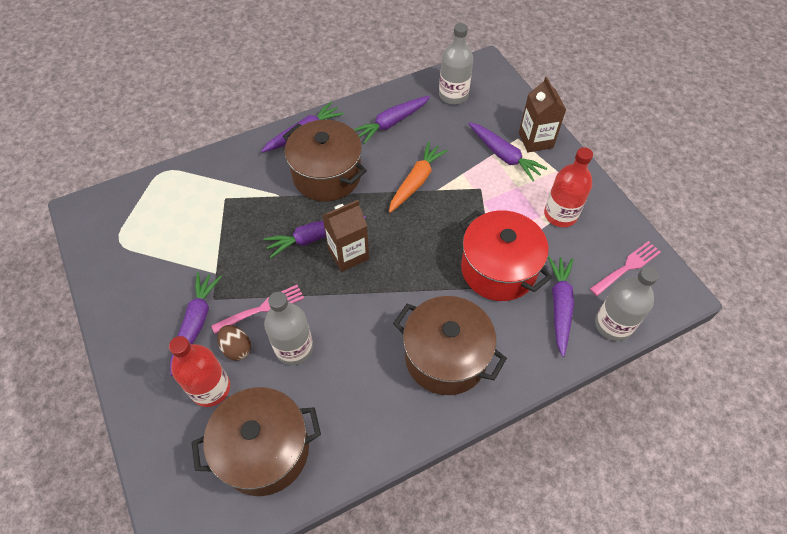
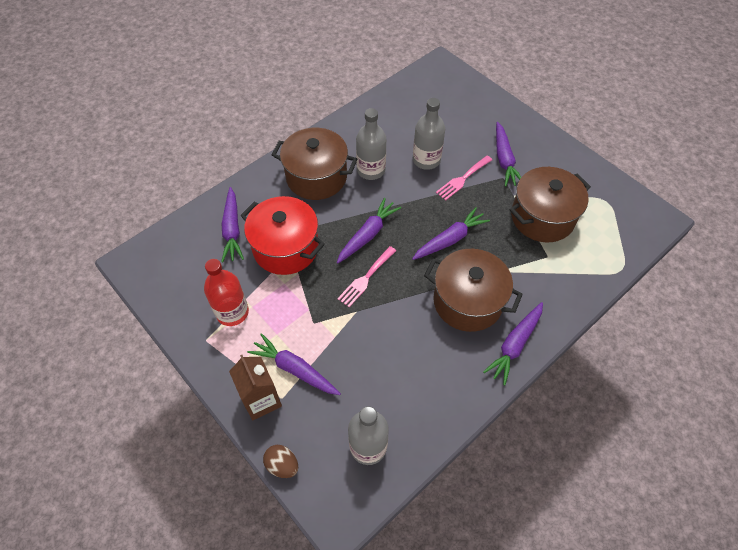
camera: 165 degrees right, 0 degrees up
red bottle [169,336,230,407] -> none
brown pot [191,387,321,496] -> brown pot moved to [509,167,591,243]
brown egg [217,325,251,361] -> brown egg moved to [263,445,298,478]
brown carton [322,200,369,272] -> none
purple carrot [353,95,430,144] -> purple carrot moved to [337,198,401,264]
orange carrot [389,142,448,213] -> none
pink fork [590,241,661,296] -> pink fork moved to [337,246,396,307]
grey bottle [595,266,659,341] -> grey bottle moved to [356,108,386,180]

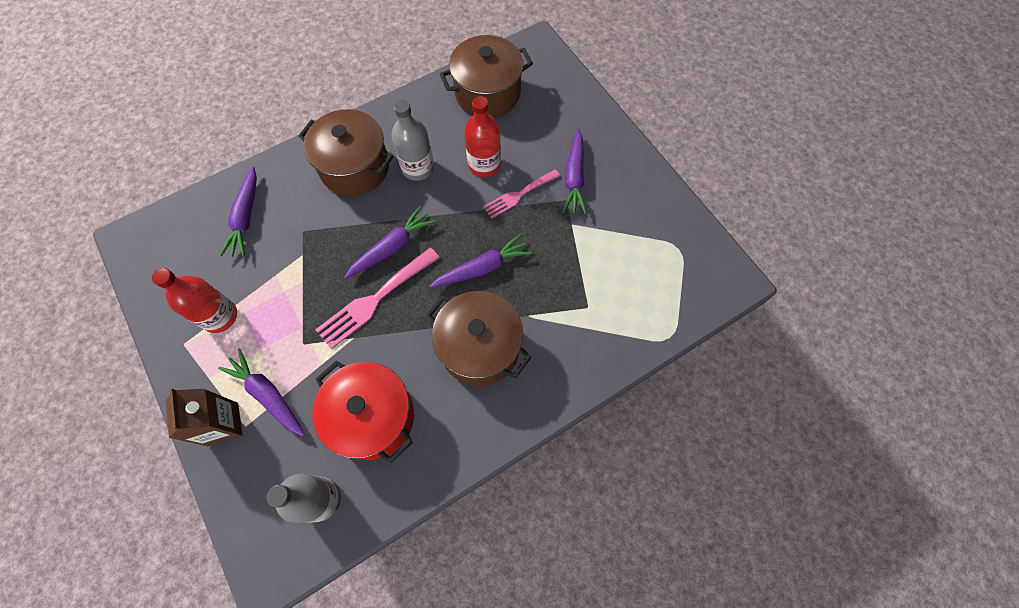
camera: 10 degrees right, 10 degrees up
red pot [241,196,325,275] -> red pot moved to [312,360,414,463]
brown egg [263,445,298,478] -> none
pink fork [337,246,396,307] -> pink fork [315,247,440,349], size x1.53
grey bottle [413,98,445,170] -> red bottle [464,96,501,177]
purple carrot [483,302,543,385] -> none
brown pot [509,167,591,243] -> brown pot moved to [440,35,533,118]

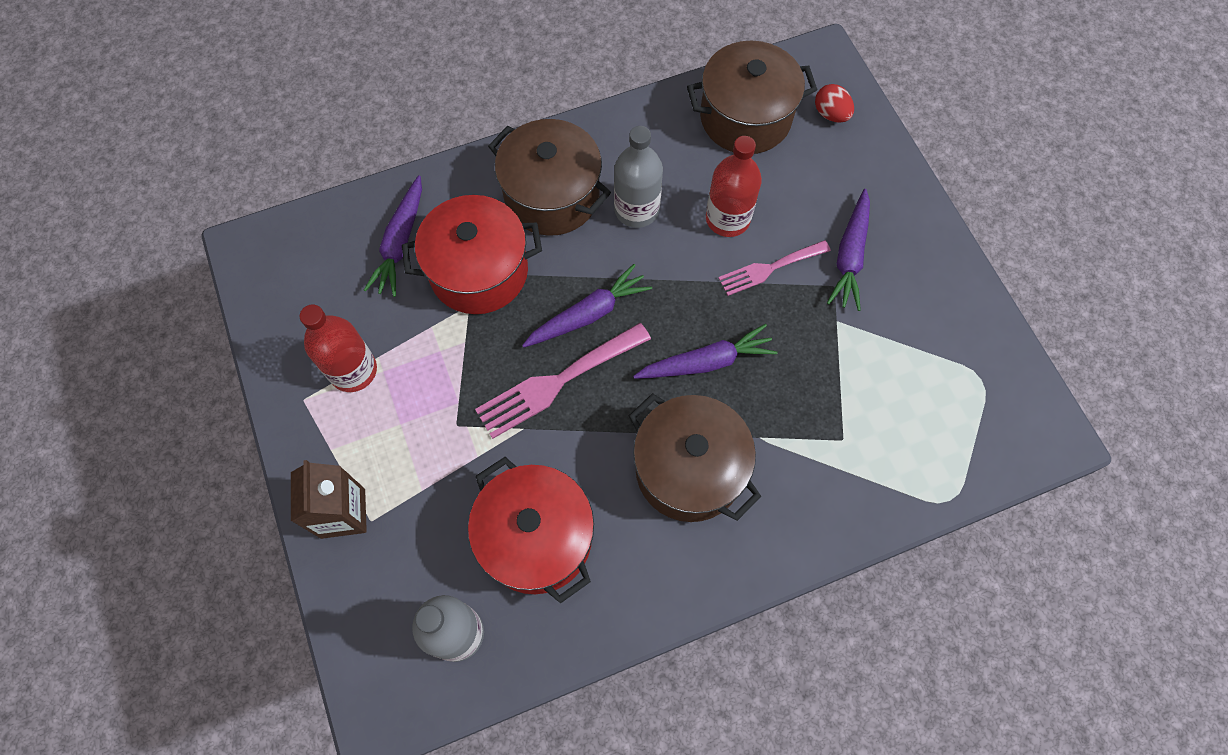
camera: 10 degrees right, 0 degrees up
purple carrot [218,349,305,436] -> none
none -> red pot [402,195,542,314]
none -> red egg [815,84,854,123]

